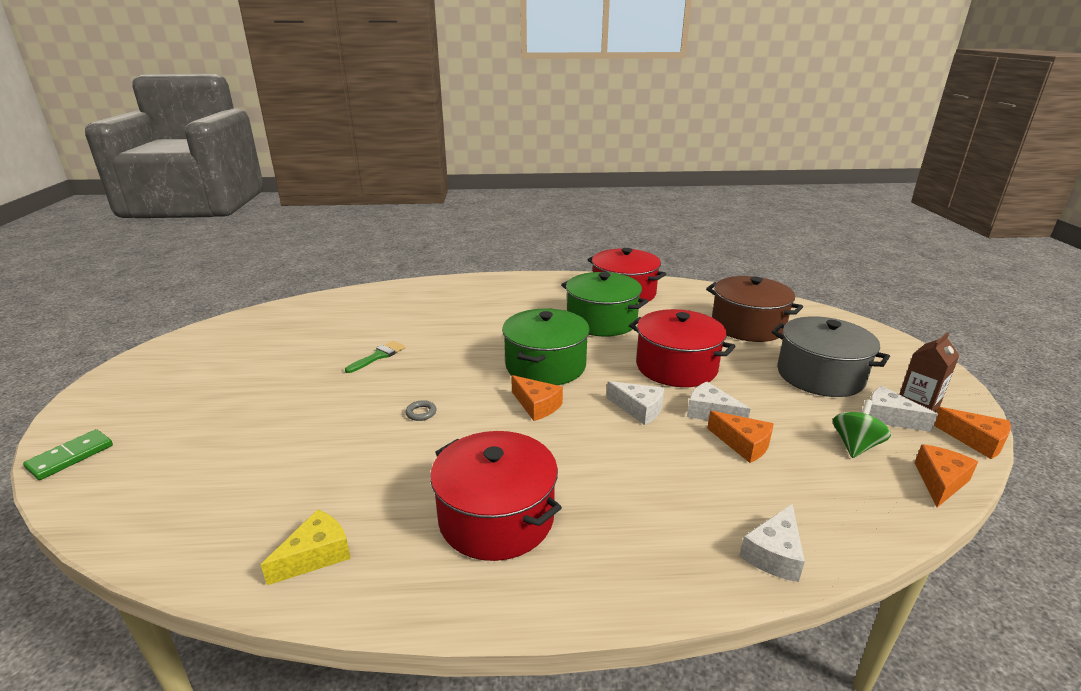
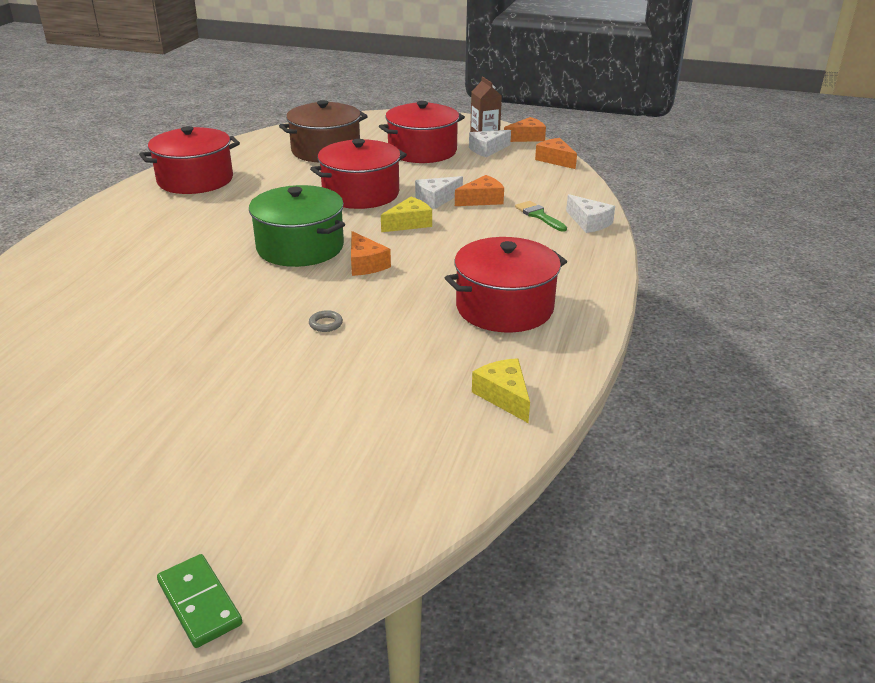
camera: 70 degrees left, 5 degrees up
green brush [345,341,405,373] -> green brush moved to [515,201,567,232]
orange cheese [511,375,563,421] -> orange cheese turned 90 degrees clockwise [351,231,391,276]
green pot [561,272,648,337] -> none
white cheese [607,381,664,425] -> yellow cheese [381,197,432,232]
grey pot [772,316,890,397] -> red pot [379,101,465,163]
green spinning top [833,399,891,458] -> none

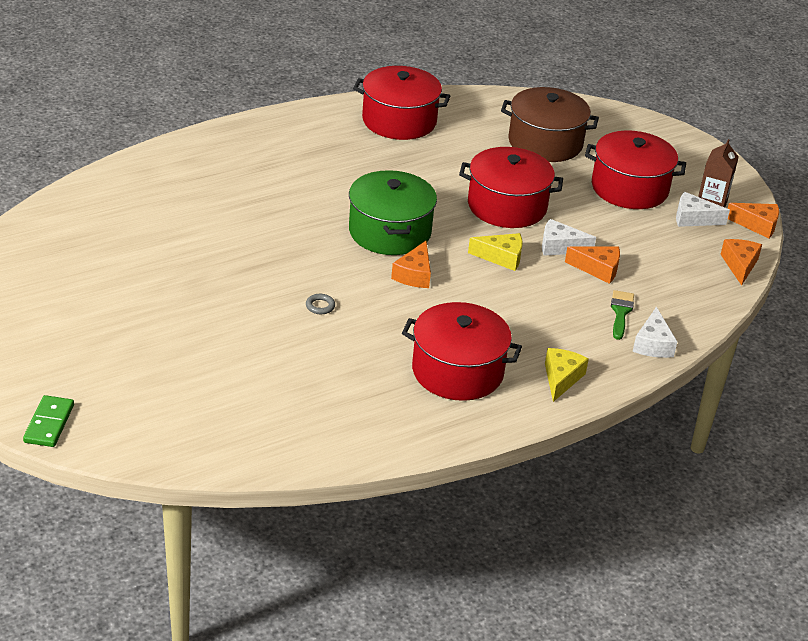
camera: 40 degrees right, 5 degrees up
yellow cheese [472,358,530,423] -> yellow cheese moved to [545,348,589,402]

